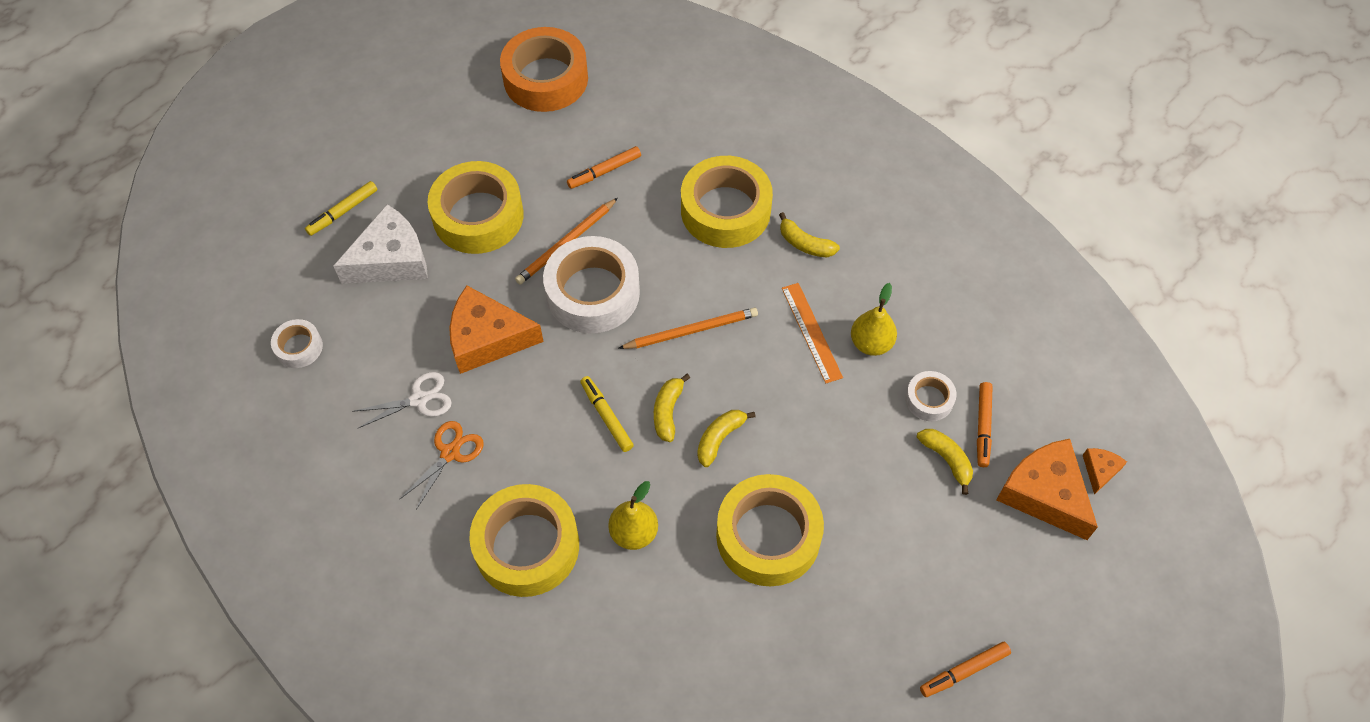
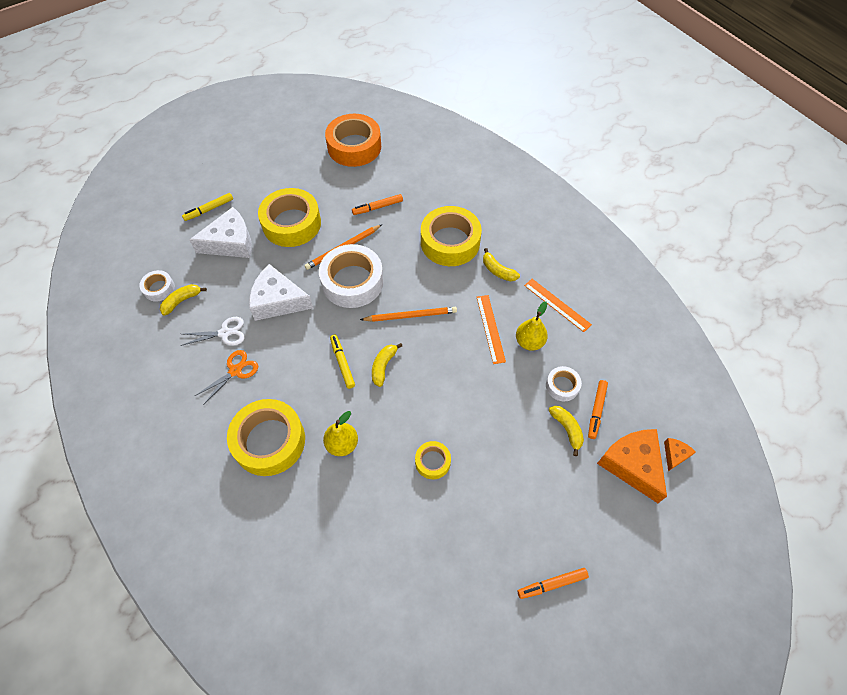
camera: 10 degrees right, 0 degrees up
orange cheese [449,285,544,374] -> white cheese [249,264,313,321]
yellow banana [697,410,756,467] -> yellow banana moved to [160,284,207,316]
yellow tape [716,474,824,586] -> yellow tape [415,441,451,479], size x0.49
none -> orange ruler [524,279,592,332]

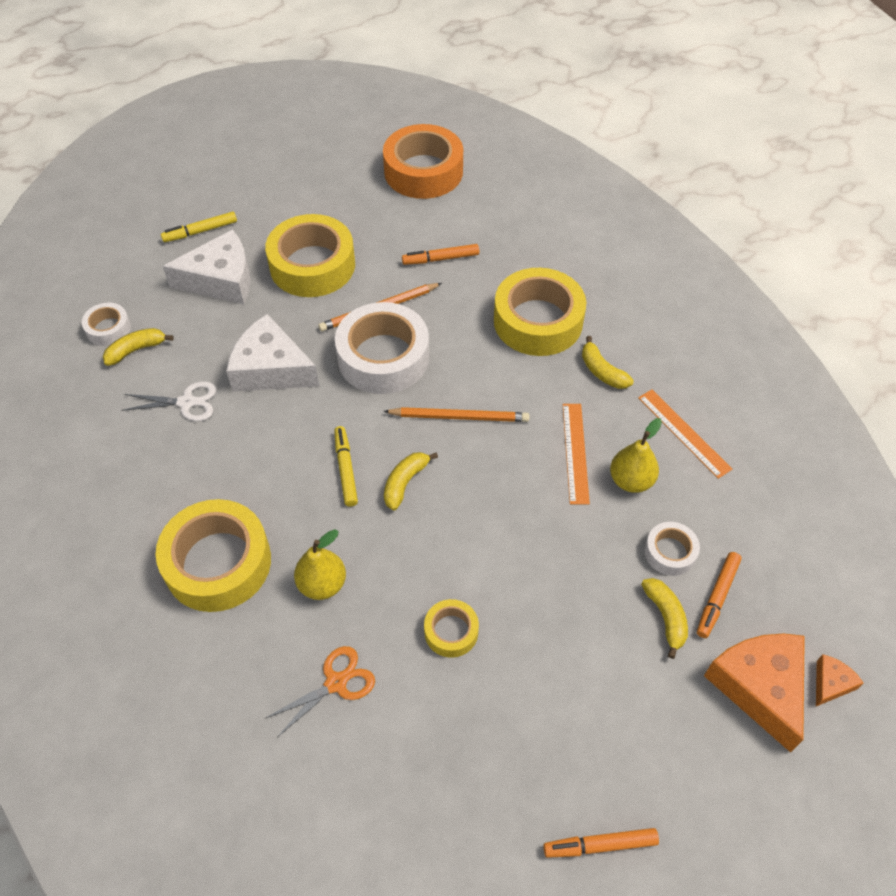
camera: 10 degrees right, 5 degrees down
orange scissors [195,350,258,405] -> orange scissors moved to [266,646,375,737]

